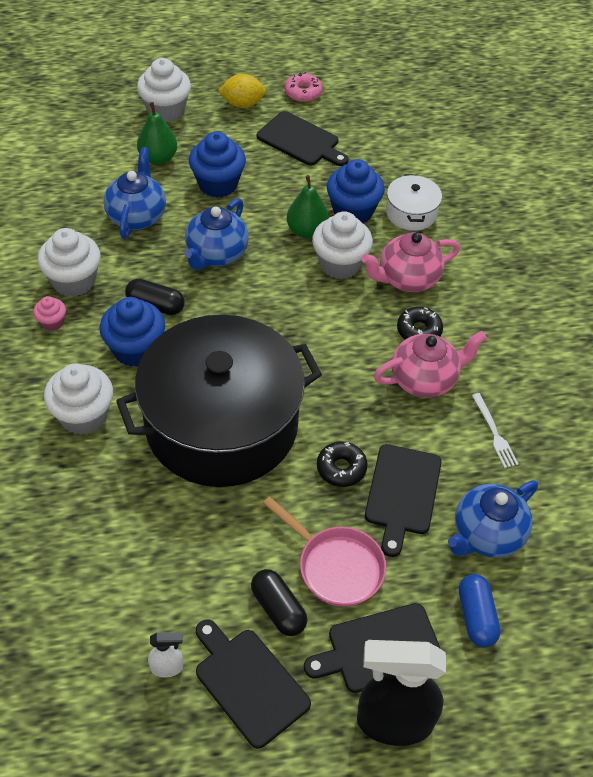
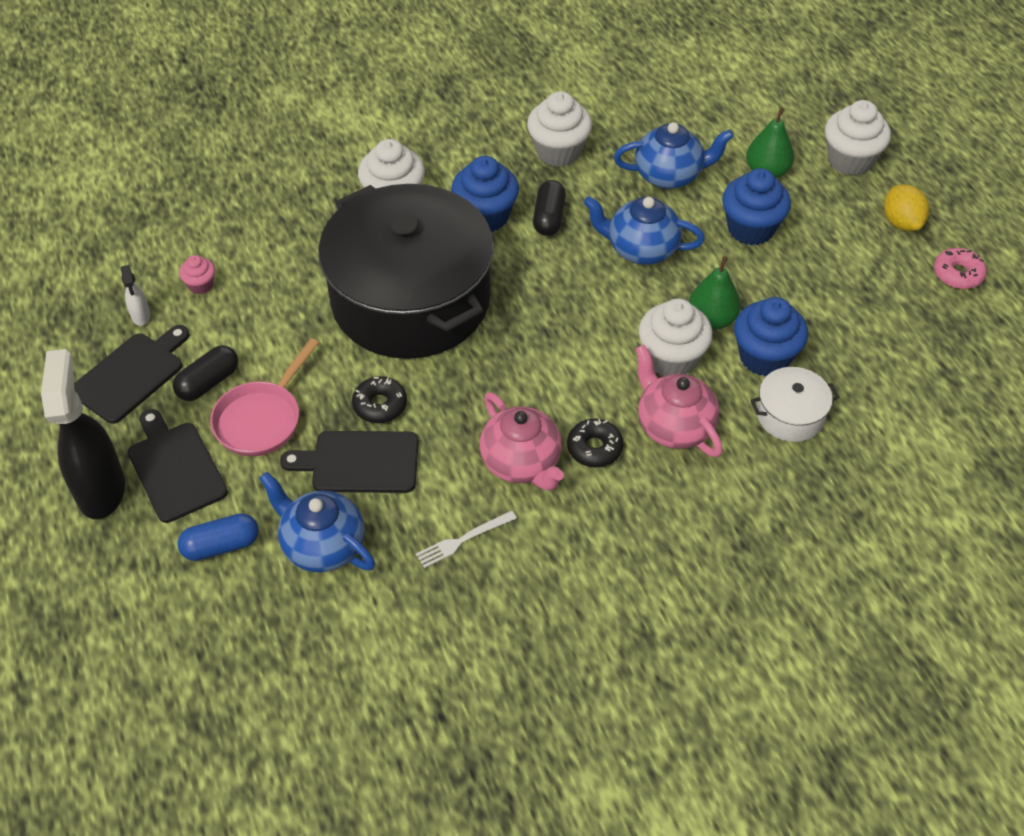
camera: 80 degrees right, 0 degrees up
pink cupcake [33,296,66,331] -> pink cupcake moved to [179,255,215,294]
black cutting board [257,111,349,166] -> none

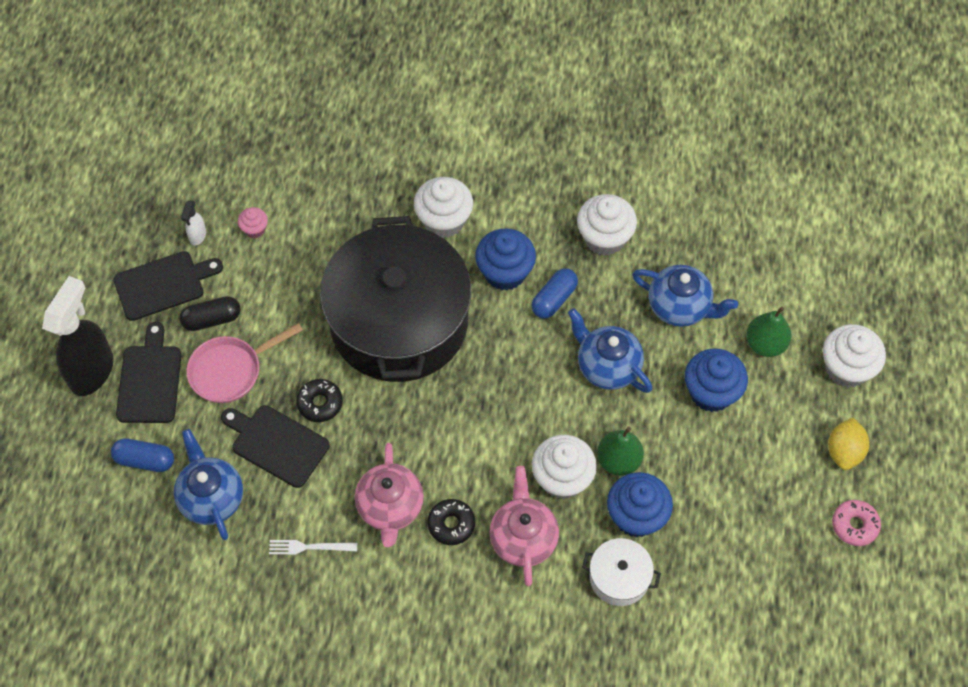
camera: 30 degrees right, 10 degrees up
black capsule [533,180,566,236] -> blue capsule [531,268,578,318]

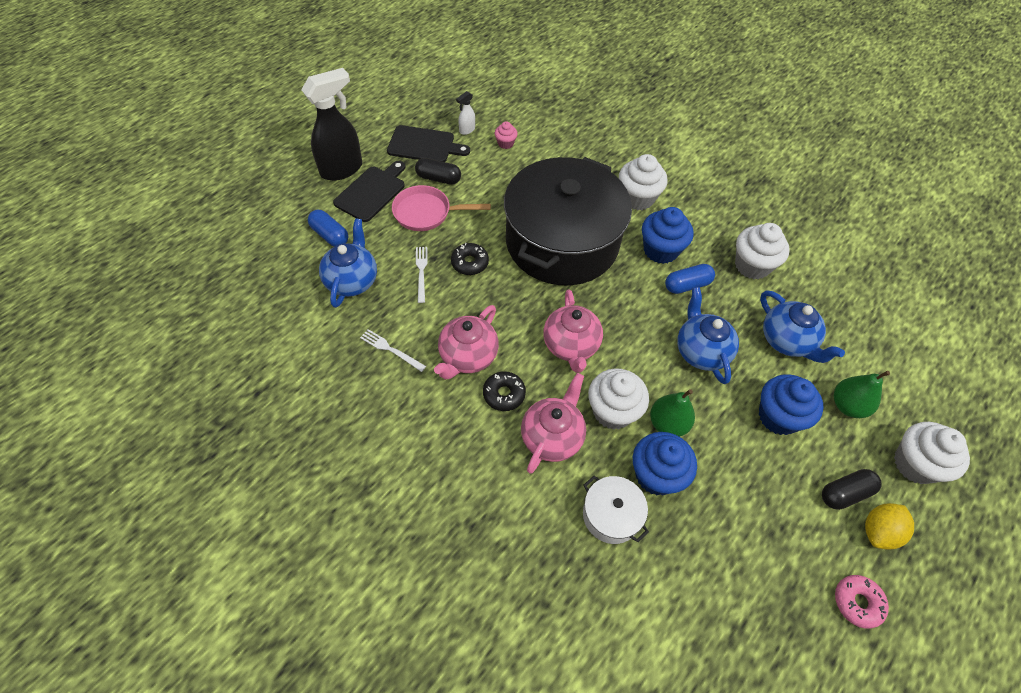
camera: 30 degrees right, 5 degrees down
black cutting board [221,405,330,488] -> white fork [416,247,428,303]
none -> pink teapot [543,289,603,373]
none -> black capsule [822,469,882,510]

